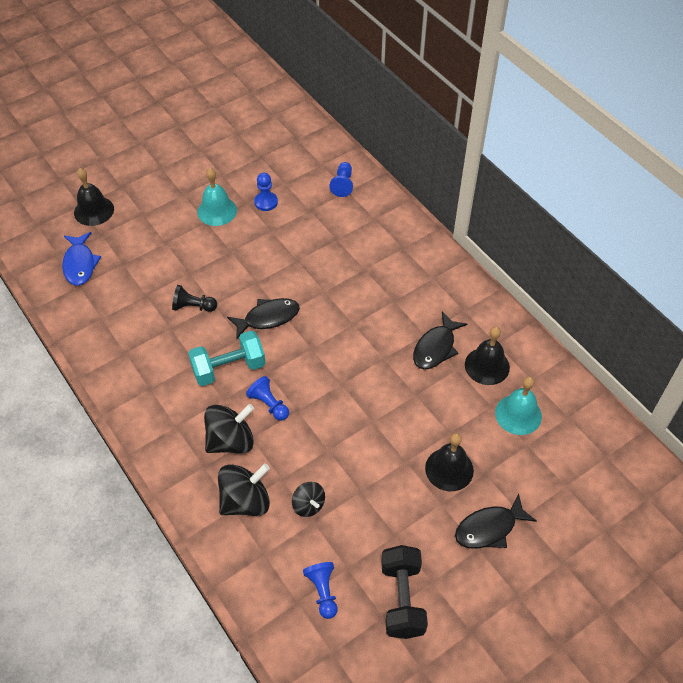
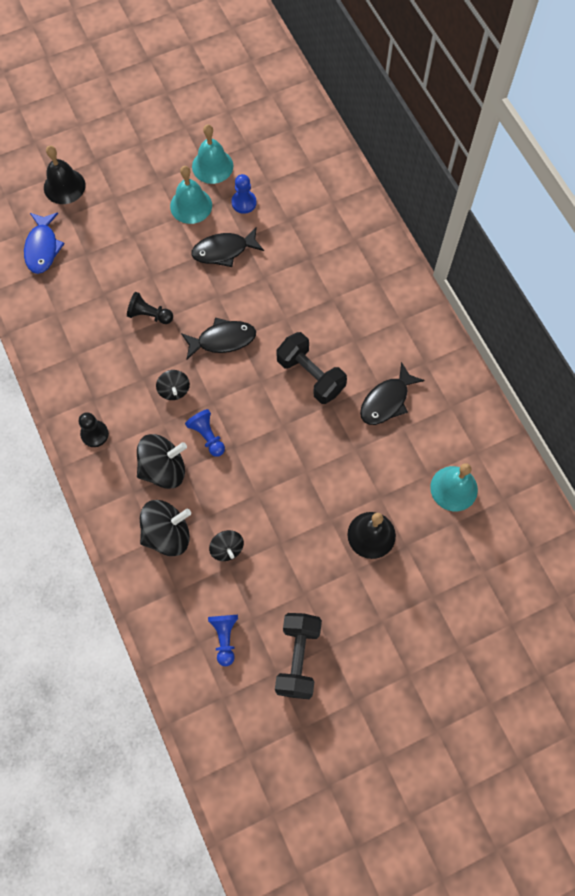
camera: 10 degrees right, 15 degrees up
turquoise dumbbell [188,330,266,386] -> black spinning top [156,370,190,400]
blue pawn [329,162,353,197] -> none
black fish [455,494,537,549] -> black fish moved to [191,227,264,267]
black bell [465,326,510,385] -> none
none -> black pawn [79,412,109,447]
none -> turquoise bell [192,124,233,184]
none -> black dumbbell [276,332,347,404]

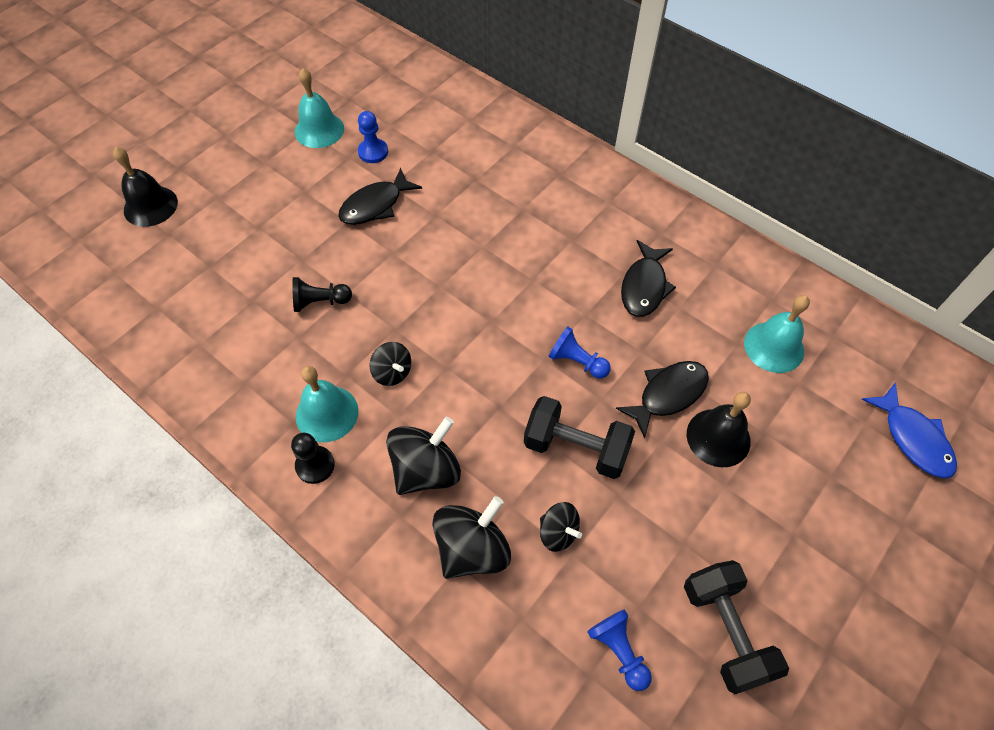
camera: 25 degrees left, 10 degrees down
blue fish [24,212,65,274] -> blue fish moved to [862,383,957,479]
turquoise bell [170,166,212,224] -> turquoise bell moved to [296,366,359,442]
black fish [181,317,256,360] -> black fish moved to [616,361,709,439]
blue pawn [185,409,225,457] -> blue pawn moved to [548,327,611,379]
black dumbbell [276,332,347,404] -> black dumbbell moved to [524,396,635,479]

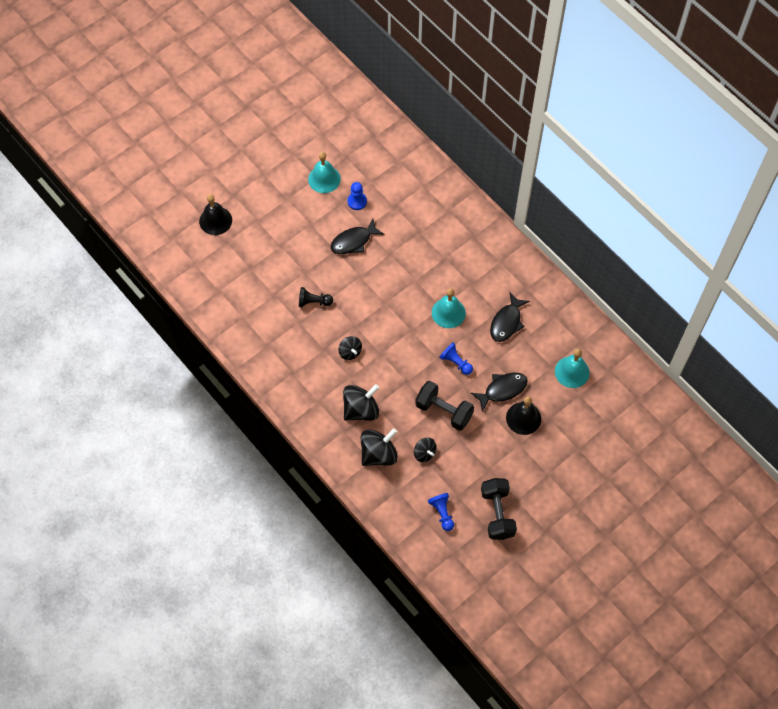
camera: 10 degrees right, 5 degrees up
black pawn [291,433,335,484] -> none
turquoise bell [296,366,359,442] -> turquoise bell moved to [432,288,466,328]
blue fish [862,383,957,479] -> none

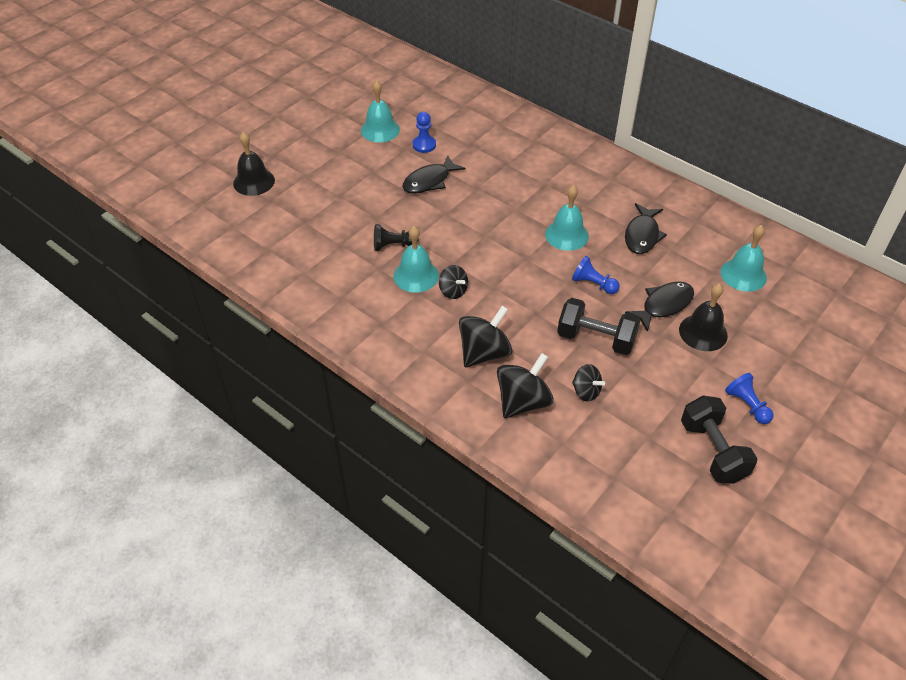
camera: 10 degrees left, 15 degrees down
blue pawn [428,493,454,531] -> blue pawn moved to [725,373,773,424]
none -> turquoise bell [393,226,439,293]

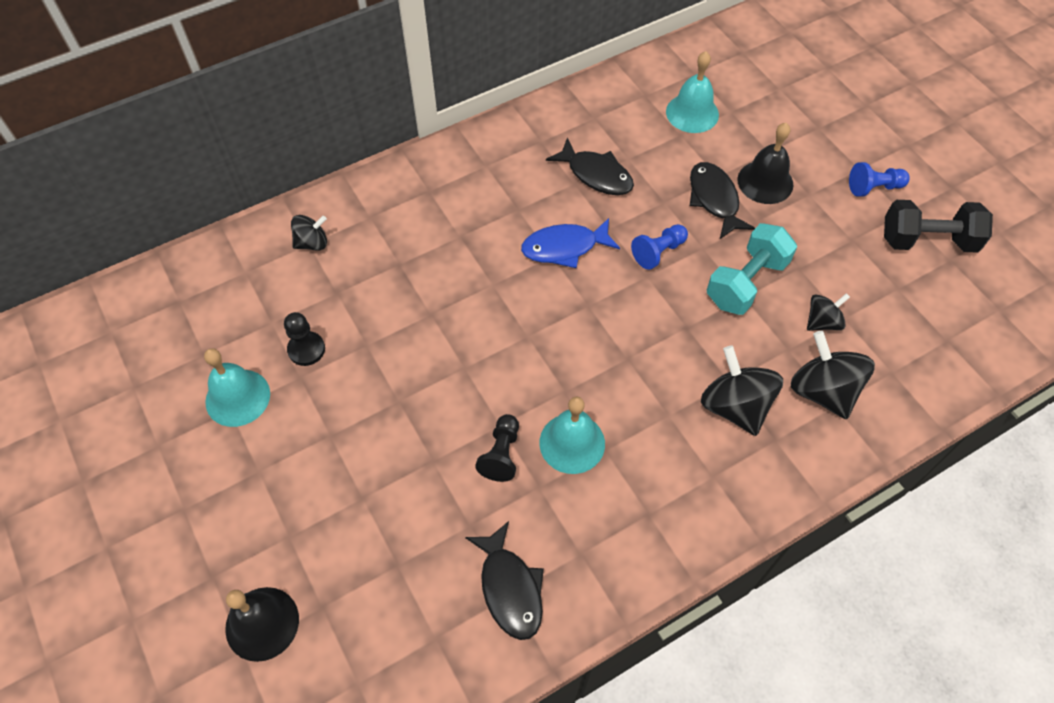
camera: 70 degrees left, 10 degrees up
black fish [402,155,466,194] -> black fish moved to [465,521,544,640]
blue pawn [413,112,436,153] -> black pawn [284,312,325,366]
black spinning top [439,265,468,299] -> black spinning top moved to [291,215,327,251]
turquoise bell [545,185,589,251] -> blue fish [521,218,620,268]
black dumbbell [557,298,641,355] -> turquoise dumbbell [707,223,797,315]

